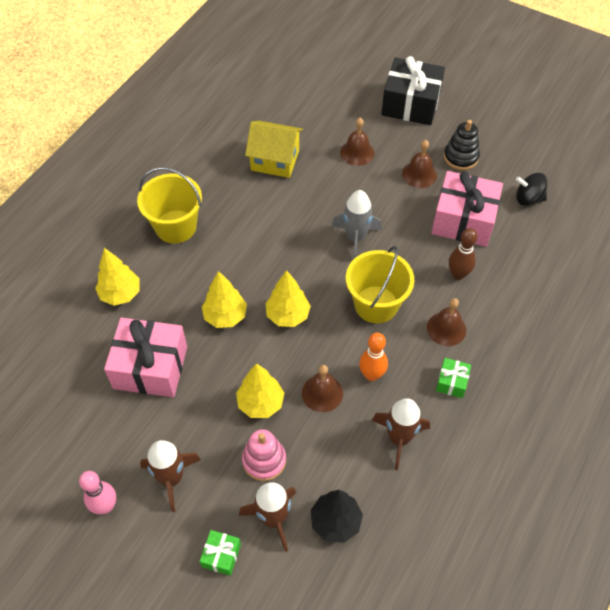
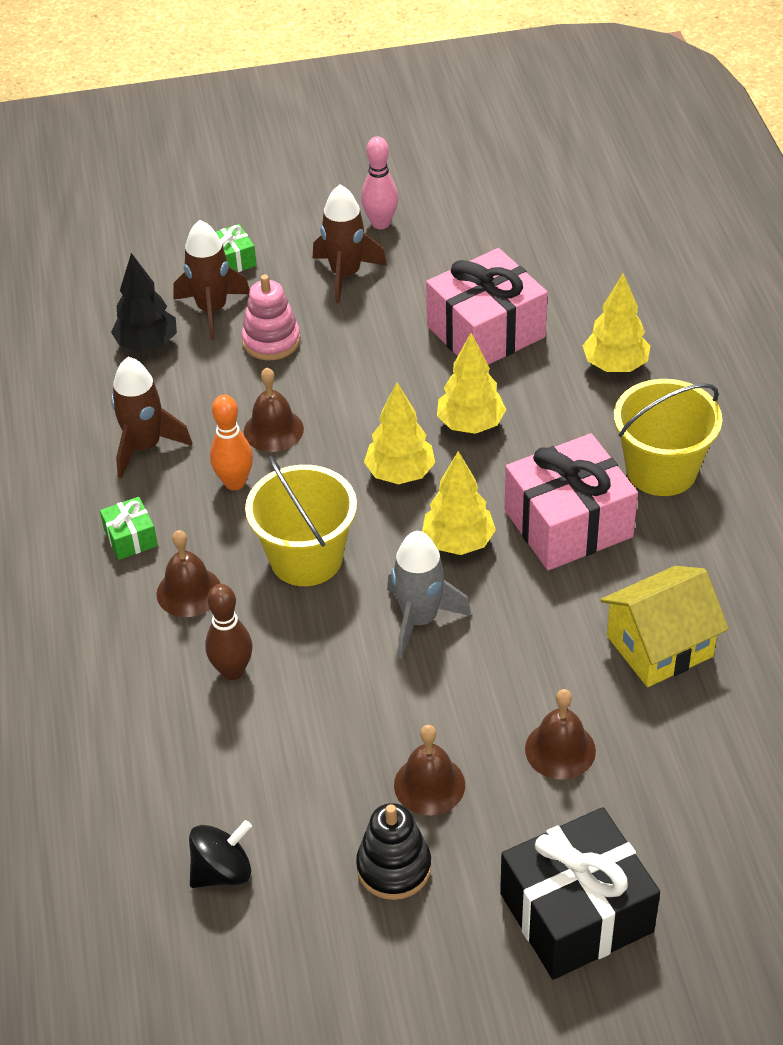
camera: 140 degrees right, 10 degrees down
yellow tree [236,363,284,418] -> yellow tree moved to [422,451,496,555]
pink gift [431,171,503,247] -> pink gift moved to [505,433,638,570]

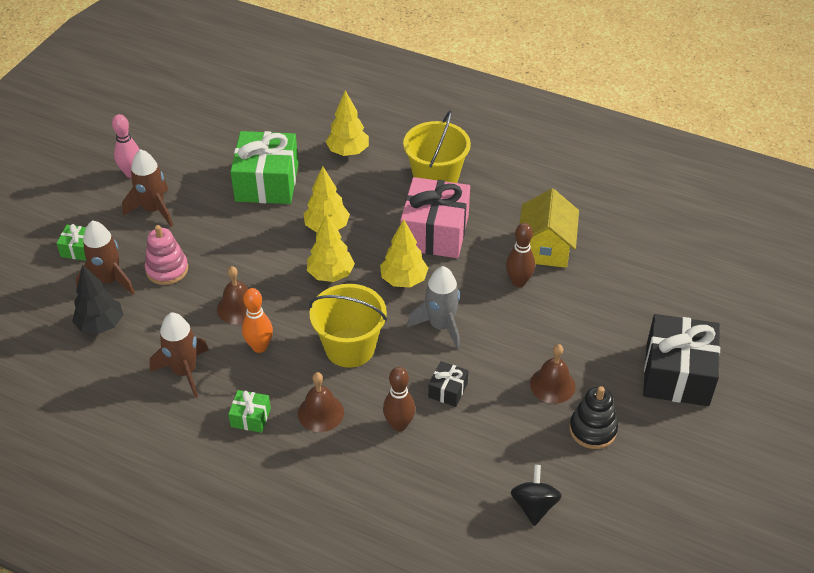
camera: 55 degrees left, 0 degrees up
pink gift [426,248,548,365] -> green gift [230,131,298,204]
brown bell [525,689,596,780] -> none
none -> black gift [428,361,468,407]
none -> brown bowling pin [506,223,535,287]

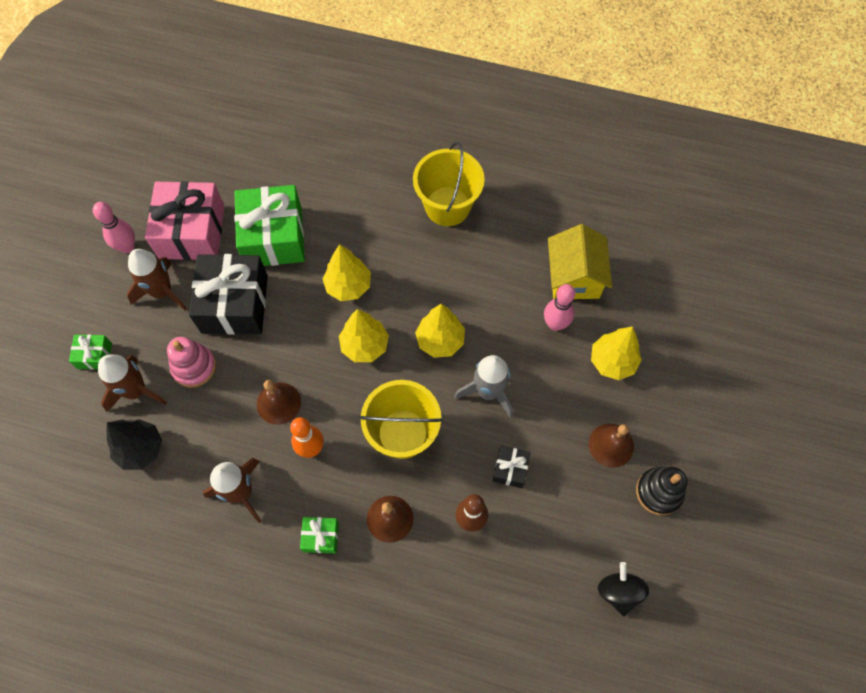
camera: 10 degrees left, 20 degrees up
yellow tree [326,91,369,156] -> yellow tree moved to [591,327,642,380]
pink gift [400,177,470,258] -> pink gift moved to [145,181,225,260]
brown bowling pin [506,223,535,287] -> pink bowling pin [544,284,575,331]
black gift [643,314,720,406] -> black gift moved to [189,254,268,335]

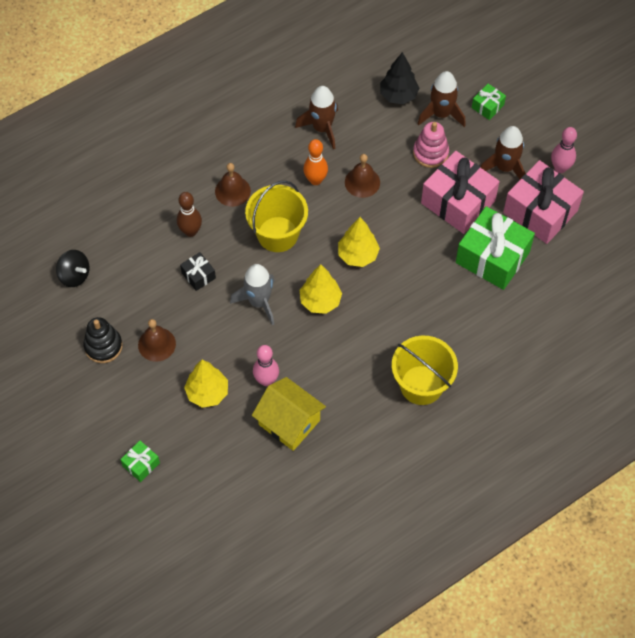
camera: 130 degrees right, 5 degrees down
black gift [189,254,268,335] -> pink gift [421,151,499,234]
green gift [300,517,339,554] -> green gift moved to [120,441,160,482]
yellow tree [322,244,371,301] -> none

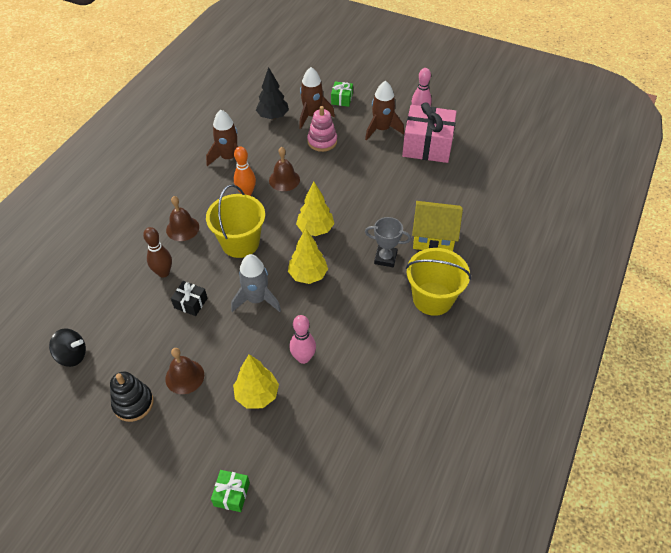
camera: 30 degrees left, 10 degrees down
yellow house [252,377,326,451] -> yellow house moved to [412,201,463,252]
pink gift [421,151,499,234] -> none
green gift [456,206,535,290] -> none
none -> grey trophy [365,217,411,267]

